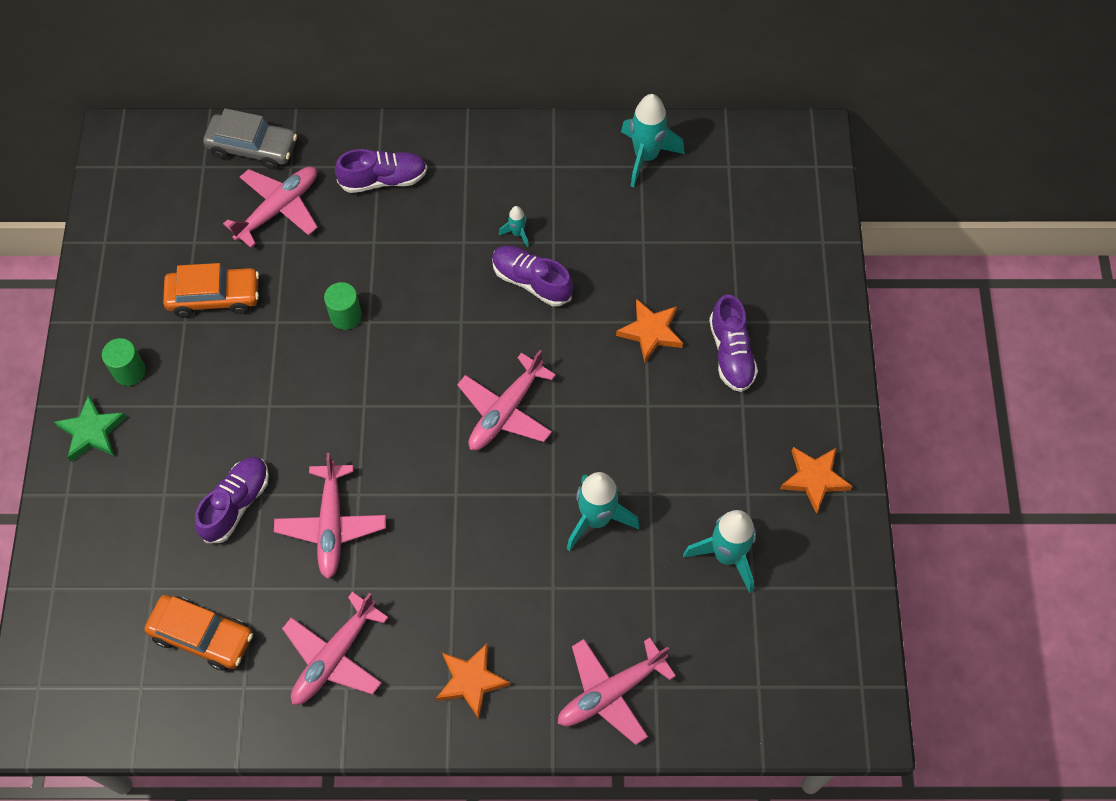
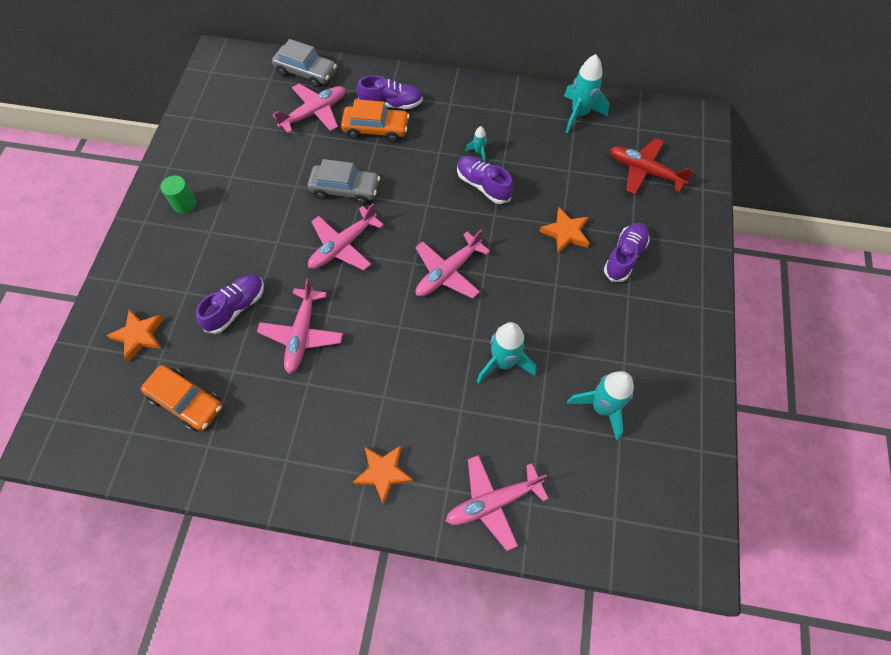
camera: 10 degrees right, 0 degrees up
green star [54,395,127,462] -> none
orange car [163,263,259,317] -> orange car moved to [341,99,410,142]
pink plane [282,592,389,705] -> pink plane moved to [308,203,384,270]
green cylinder [324,282,362,330] -> grey car [307,159,380,205]
purple shoe [709,295,758,392] -> purple shoe turned 150 degrees counterclockwise [604,223,650,282]
orange star [780,447,852,514] -> orange star moved to [106,309,164,362]
none -> red plane [610,138,694,194]

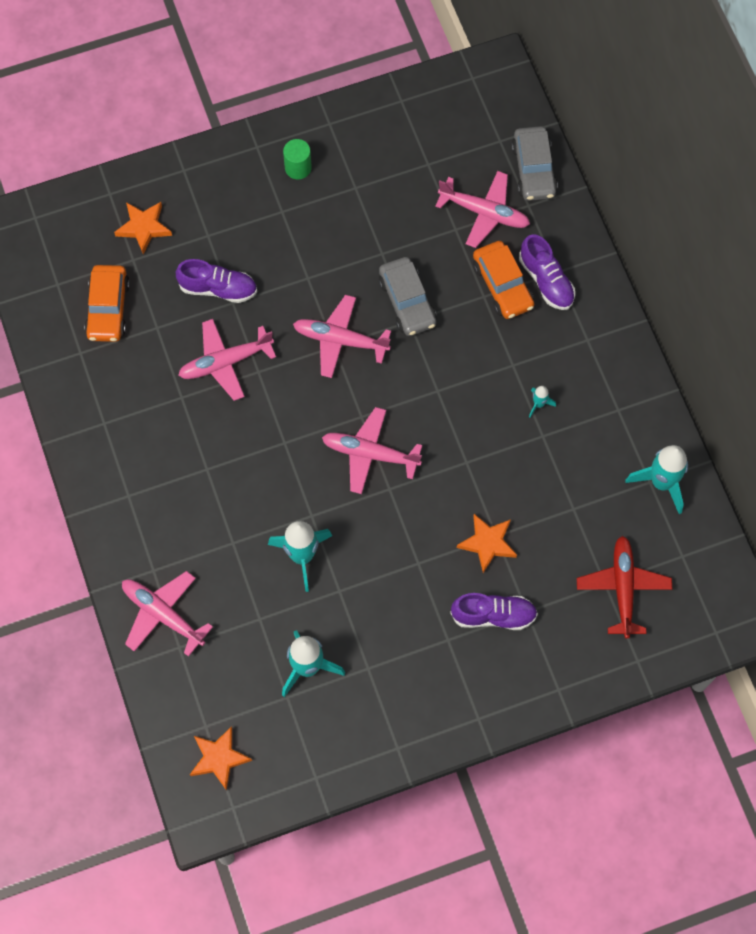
camera: 60 degrees right, 5 degrees up
orange star [352,445,414,505] -> orange star moved to [190,726,252,791]
purple shoe [457,156,513,204] -> none

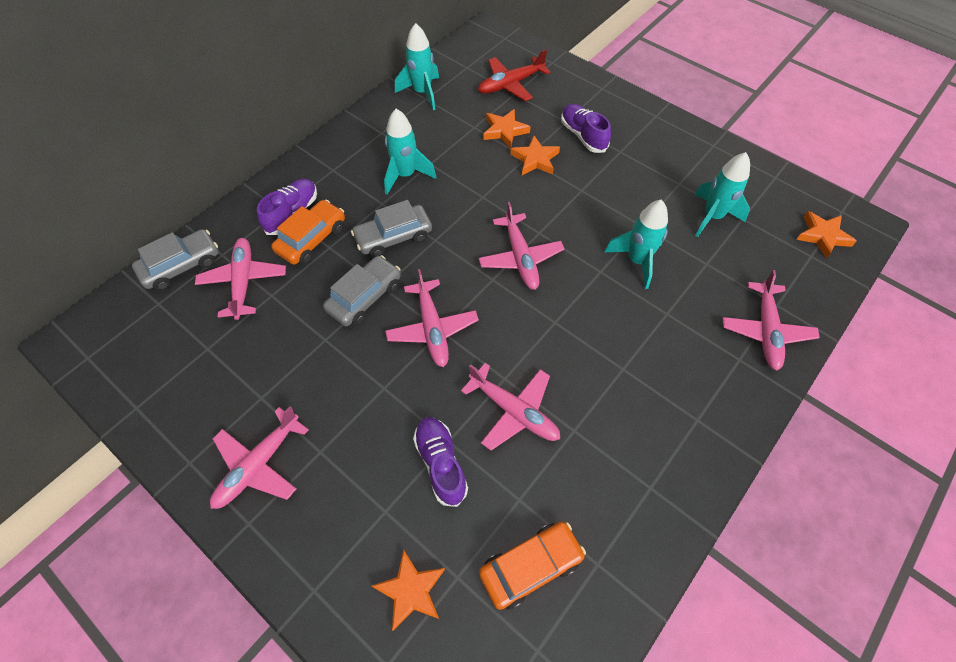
camera: 120 degrees left, 10 degrees down
green cylinder [283,139,312,180] -> pink plane [210,406,309,509]
turquoise rocket [529,386,556,418] -> turquoise rocket [384,109,436,195], size x2.09
none -> grey car [351,200,432,258]
none -> orange star [483,109,531,148]

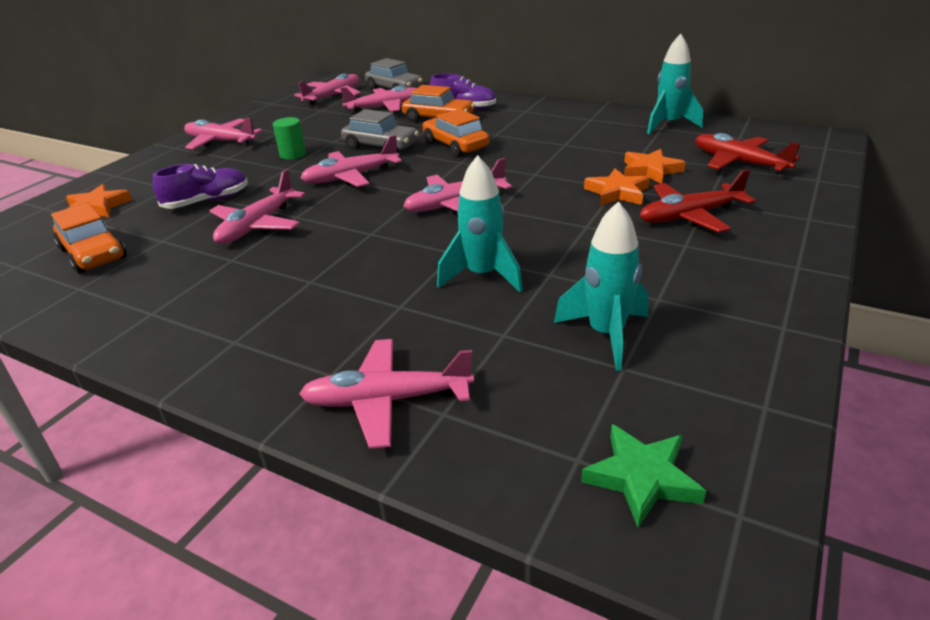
camera: 80 degrees right, 25 degrees down
grey car [351,200,432,258] -> orange car [423,109,490,157]
turquoise rocket [384,109,436,195] -> none
purple shoe [561,104,611,153] -> red plane [640,169,756,233]
orange star [796,211,857,259] -> green star [581,424,706,528]
none -> green cylinder [273,117,306,160]
none -> pink plane [295,74,361,105]

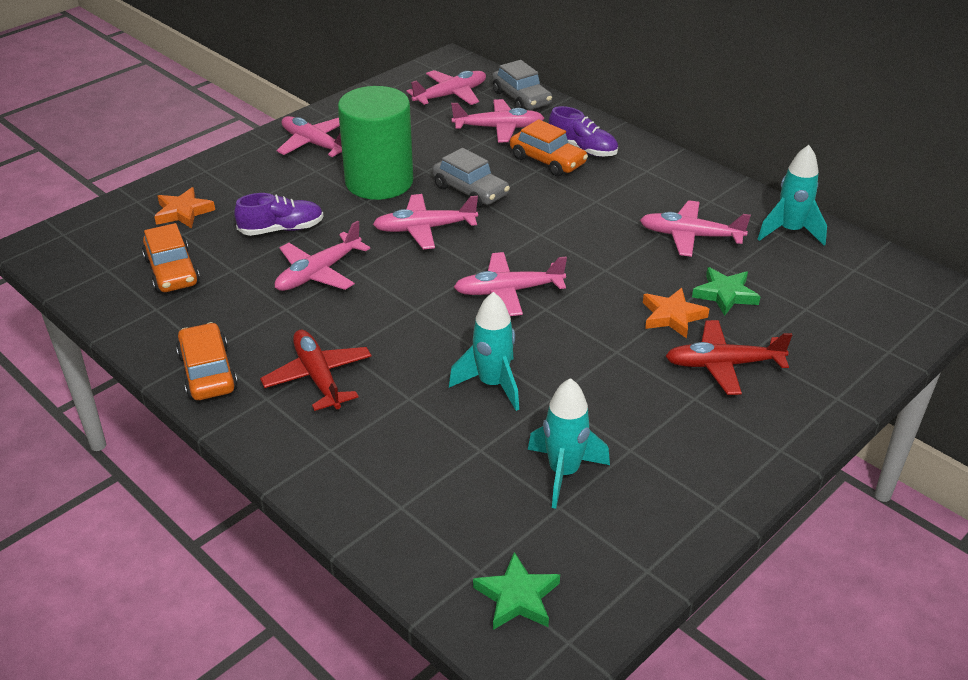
camera: 15 degrees right, 5 degrees up
green cylinder [273,117,306,160] -> green cylinder [338,86,413,200], size x2.48
pink plane [299,339,474,449] -> pink plane moved to [640,200,751,257]
orange car [423,109,490,157] -> orange car moved to [176,322,238,400]
orange star [624,149,686,184] -> green star [692,267,761,316]
red plane [695,133,800,173] -> red plane moved to [260,330,372,411]

